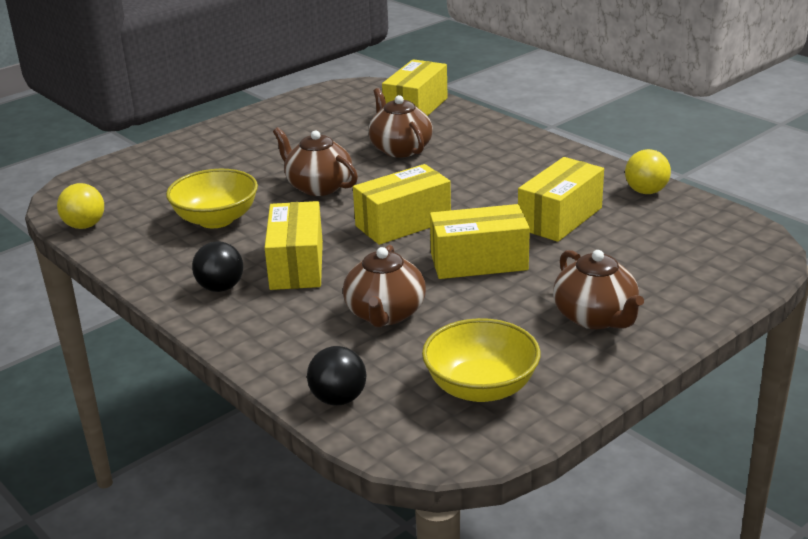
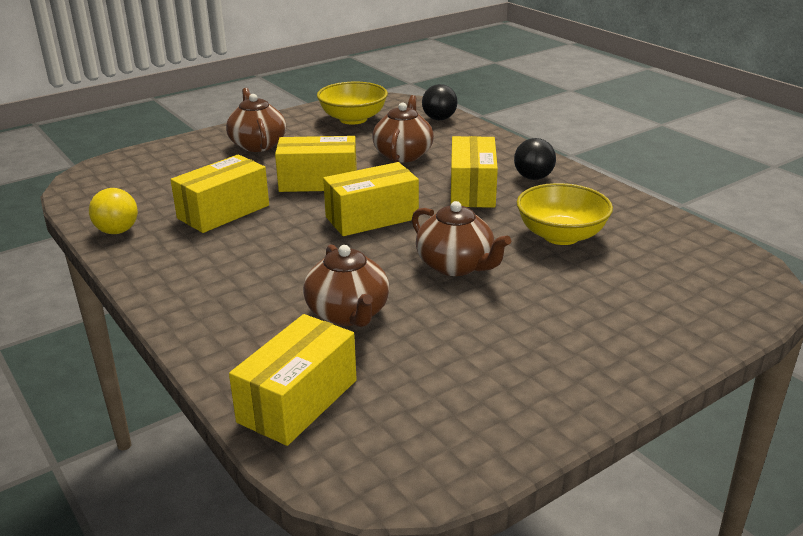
camera: 175 degrees left, 0 degrees up
yellow ball [57,183,104,229] -> none

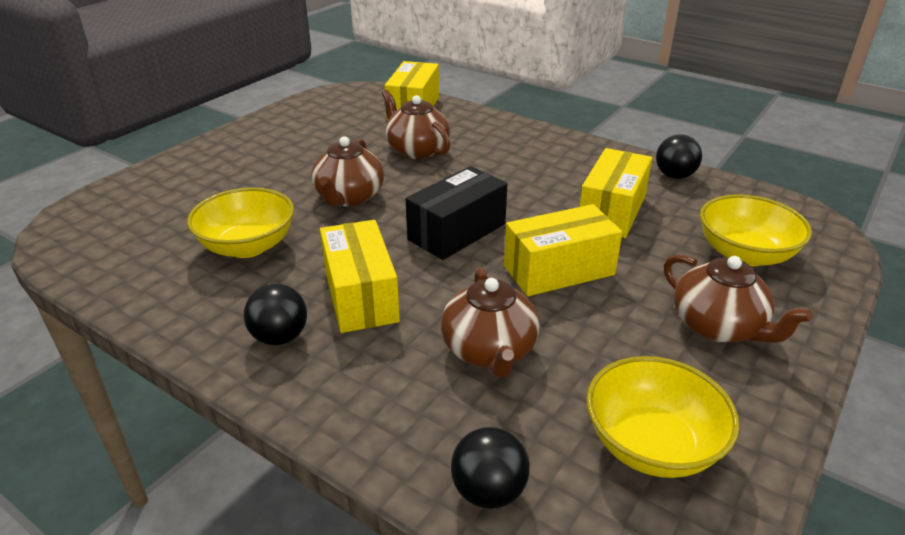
camera: 160 degrees right, 5 degrees up
yellow ball [89,188,138,234] -> black ball [656,134,702,179]
yellow box [323,162,419,236] -> black box [406,166,507,260]
brown teapot [412,201,511,276] -> brown teapot turned 105 degrees counterclockwise [311,136,384,207]
none -> yellow bowl [700,194,812,266]

